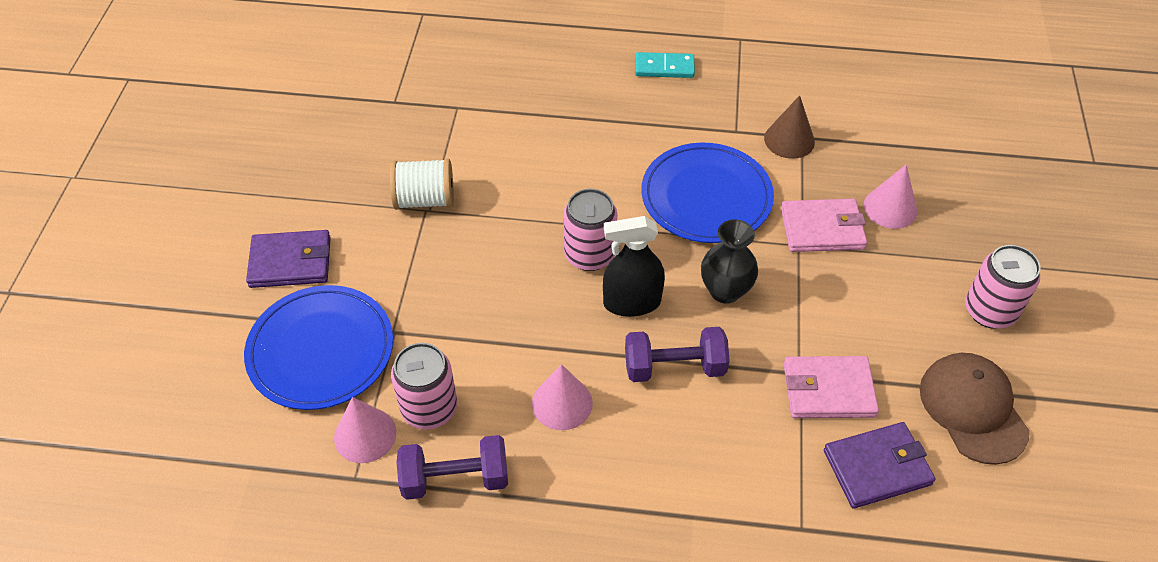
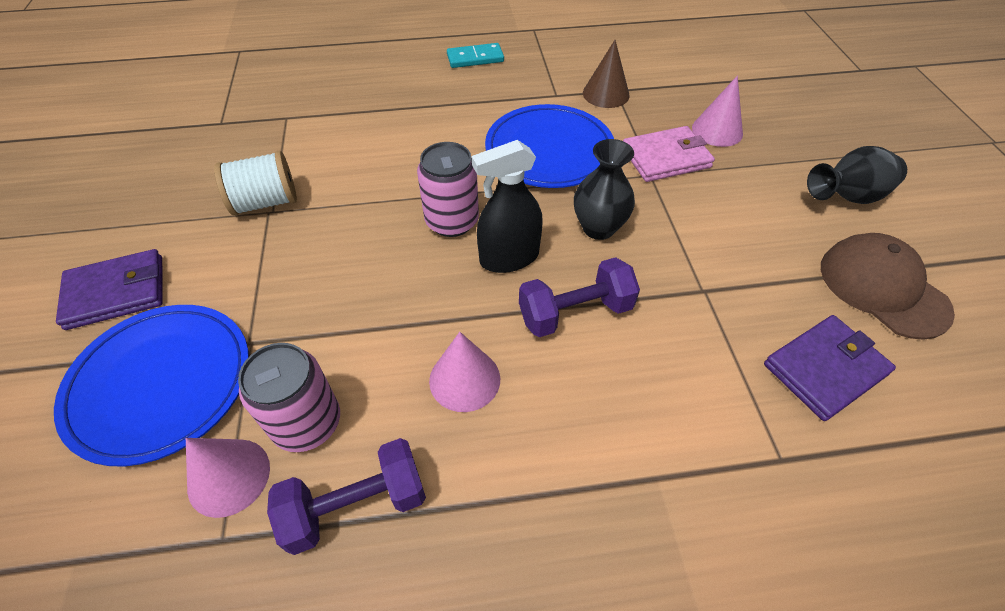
camera: 15 degrees left, 0 degrees up
pink wallet [784,356,879,418] -> none
pink can [965,245,1040,329] -> black vase [807,146,907,204]

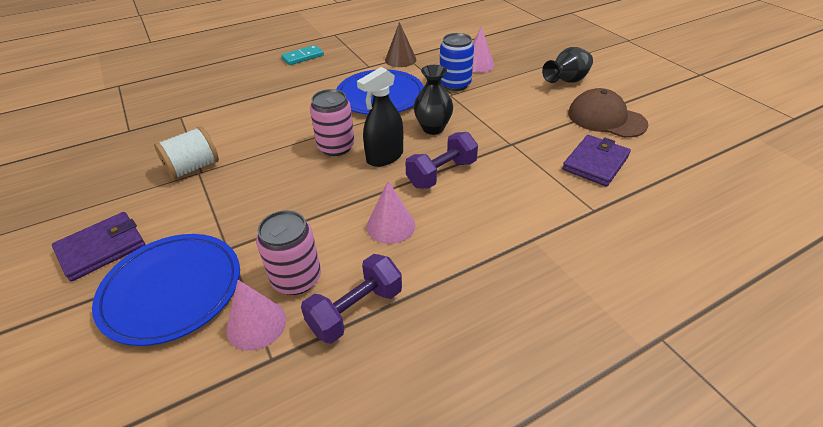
camera: 20 degrees left, 10 degrees down
pink wallet [623,126,715,182] -> blue can [440,33,474,91]

